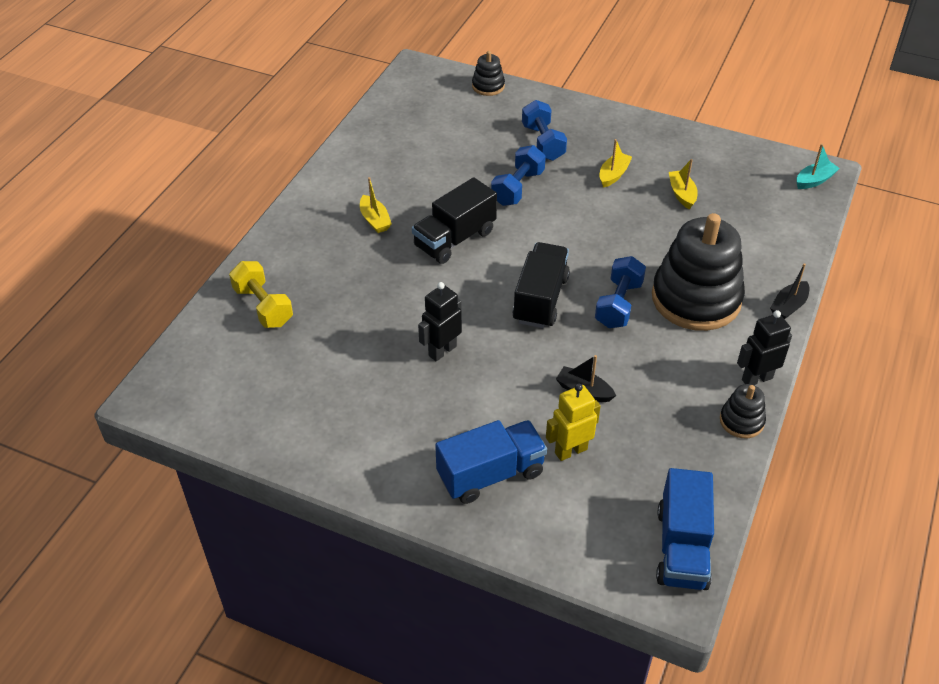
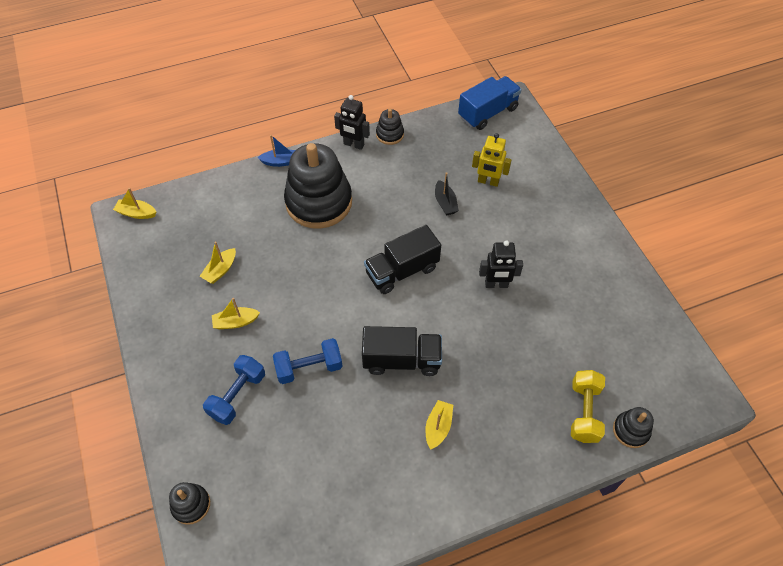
camera: 135 degrees left, 10 degrees up
blue truck [435,420,547,504] -> none
blue dumbbell [595,256,646,328] -> none
black boat [770,263,809,319] -> blue boat [257,135,295,167]
turquoise boat [797,144,840,189] -> yellow boat [113,188,156,219]
none -> black stacking toy [613,407,654,448]

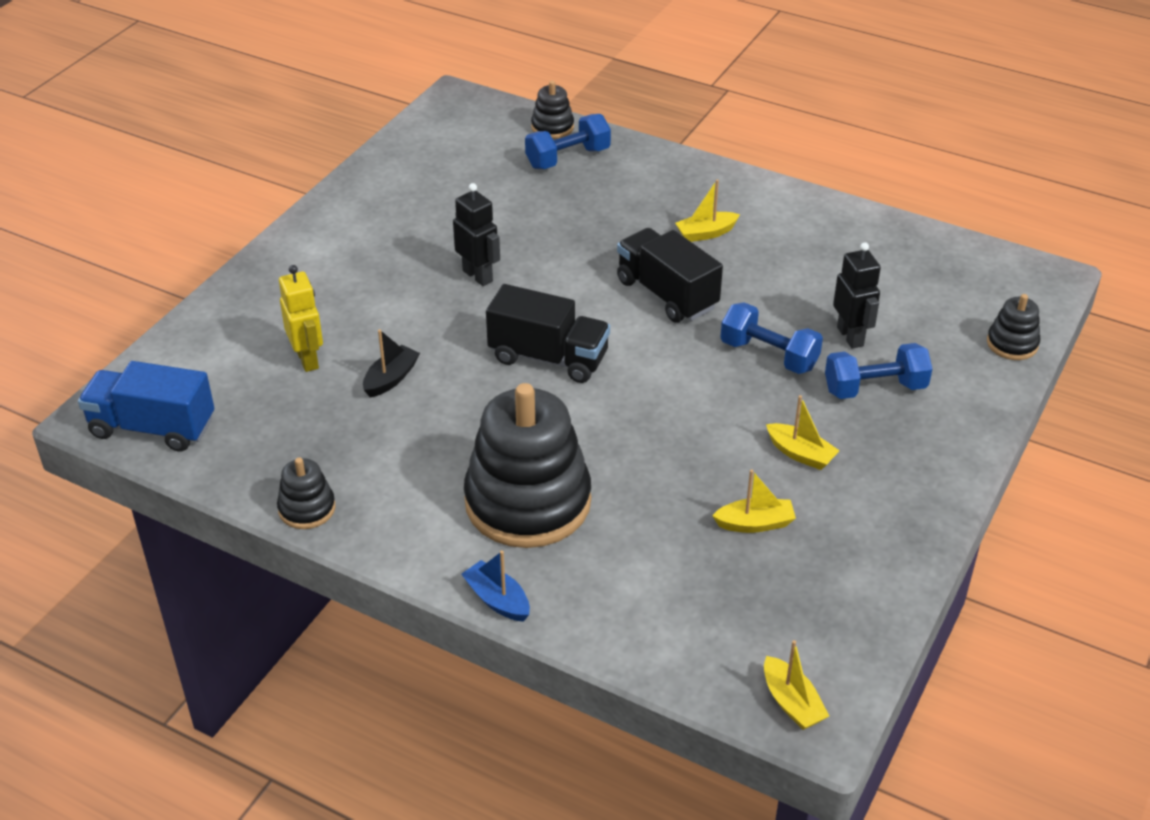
camera: 130 degrees left, 15 degrees down
black robot [334,95,370,150] -> black robot moved to [833,242,881,349]
yellow dumbbell [571,370,605,443] -> blue dumbbell [525,114,611,169]

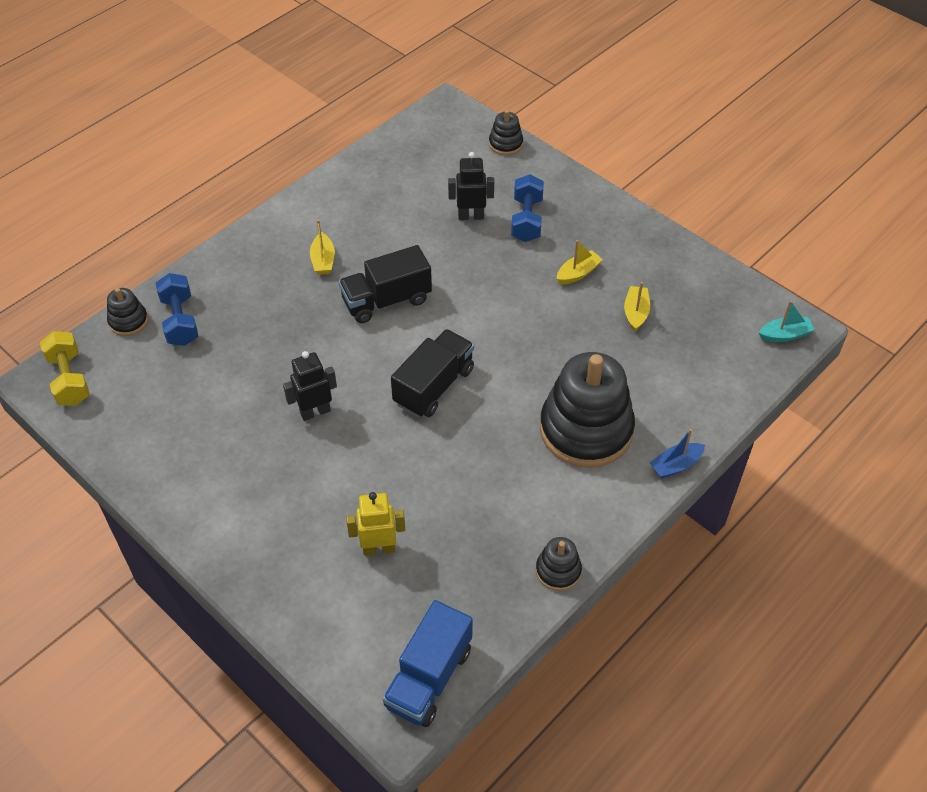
camera: 75 degrees left, 10 degrees up
black boat [363,329,420,398] -> none
blue dumbbell [720,302,823,374] -> none
yellow boat [764,640,829,730] -> turquoise boat [759,300,815,342]
none -> yellow dumbbell [40,331,90,406]

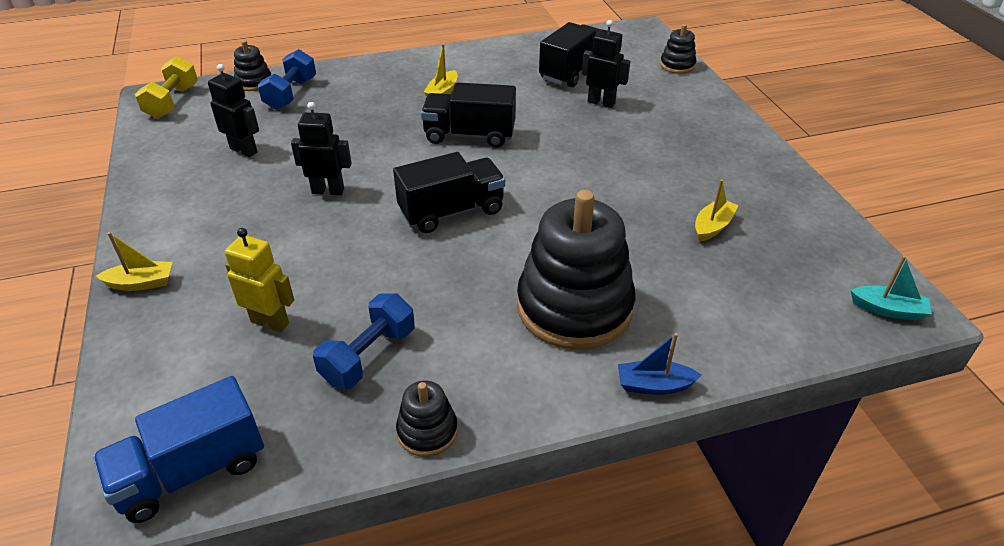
camera: 30 degrees right, 10 degrees down
blue dumbbell [511,174,544,242] -> blue dumbbell moved to [313,293,415,389]
yellow boat [557,240,603,284] -> yellow boat moved to [96,232,173,291]
none -> black robot [208,64,259,157]
none -> black truck [539,22,602,87]

